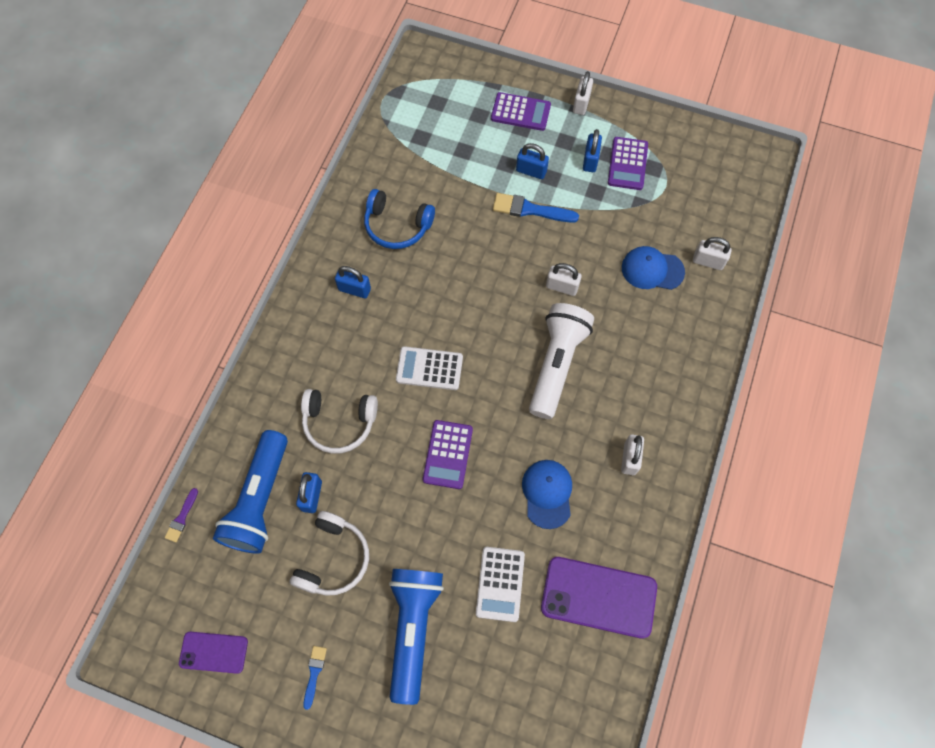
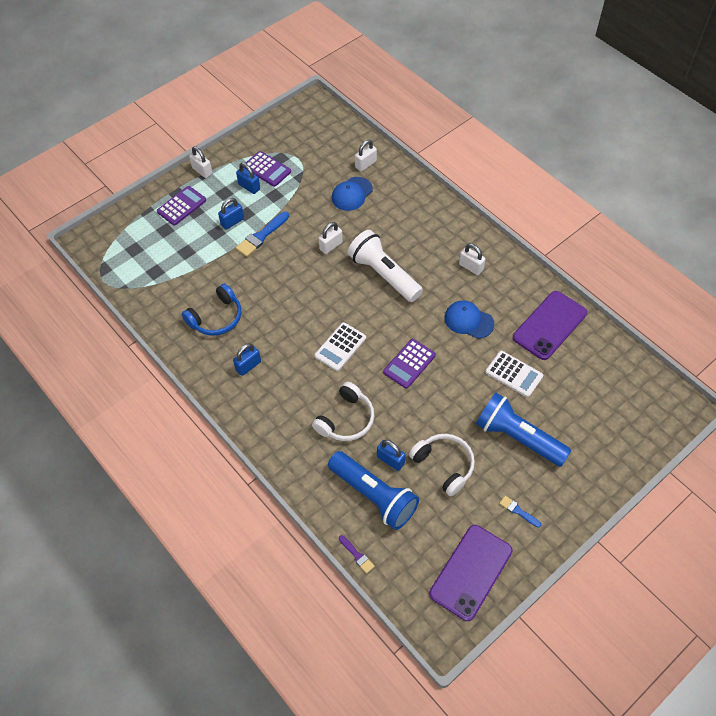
camera: 60 degrees left, 10 degrees down
purple phone [179,632,248,674] -> purple phone [429,525,513,621], size x1.75
purple calculator [423,420,473,489] -> purple calculator turned 90 degrees clockwise [383,339,436,389]

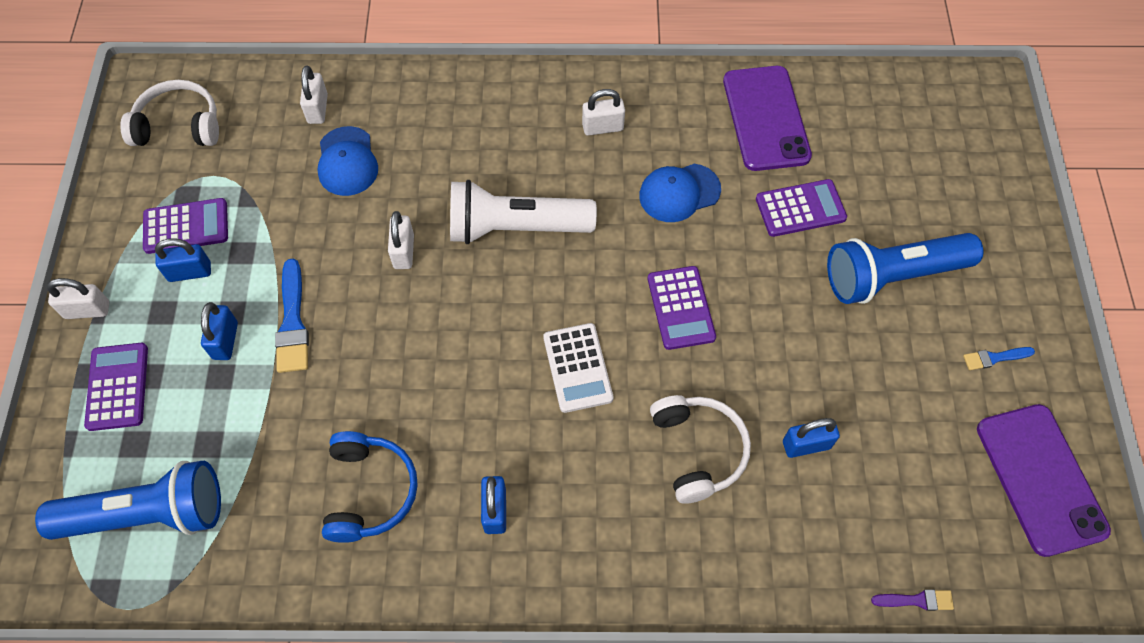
camera: 50 degrees left, 5 degrees up
blue flashlight [328,451,419,530] -> blue flashlight moved to [35,461,221,540]
white headphones [409,434,475,496] -> white headphones moved to [120,80,219,146]
white calculator [485,351,543,397] -> purple calculator [756,179,847,237]

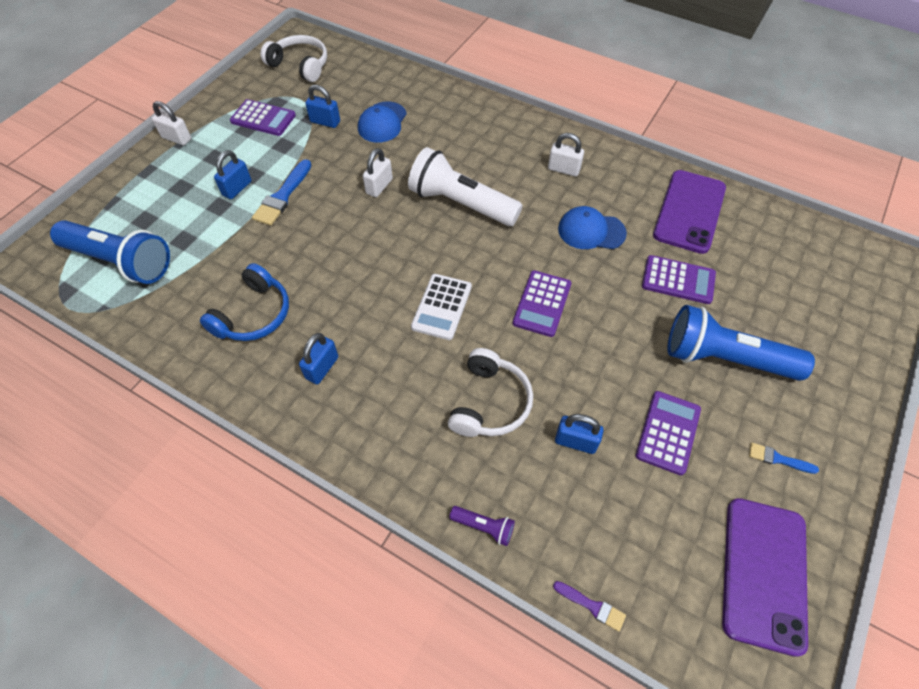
camera: 30 degrees right, 5 degrees down
purple calculator [84,343,148,431] -> purple calculator moved to [636,391,701,475]
blue padlock [155,238,211,282] -> blue padlock moved to [305,85,340,128]
white padlock [300,65,328,124] -> none
none -> purple flashlight [449,506,515,546]

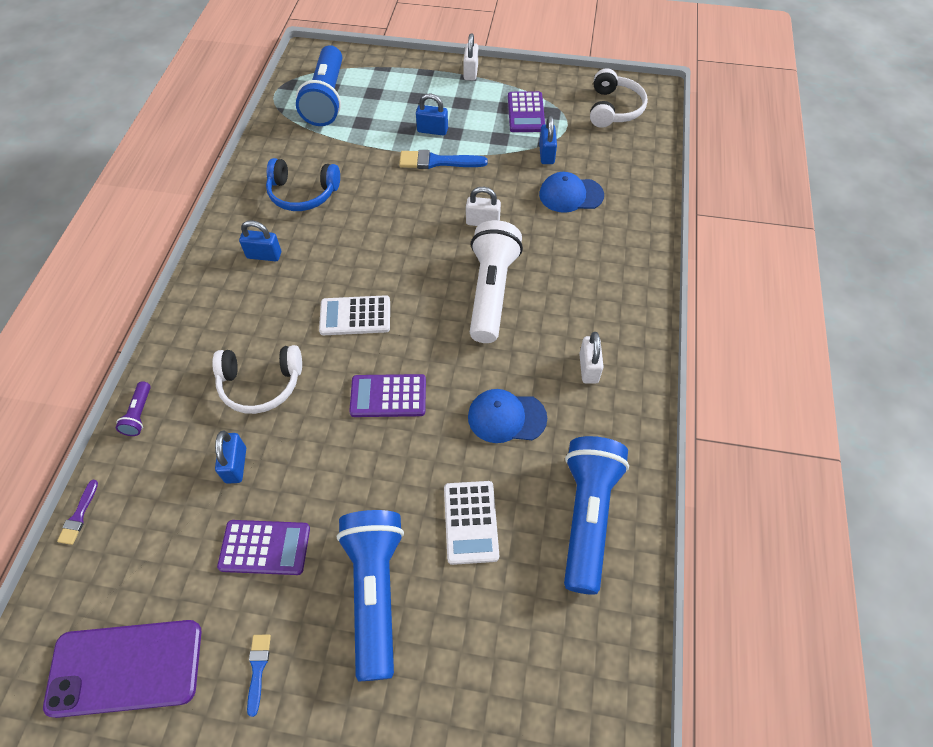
camera: 70 degrees right, 0 degrees up
blue cap [558,206,627,249] -> blue cap turned 75 degrees counterclockwise [468,389,547,443]
purple calculator [642,255,716,304] -> white calculator [444,481,499,565]
purple phone [653,170,726,254] -> blue flashlight [564,436,629,595]

